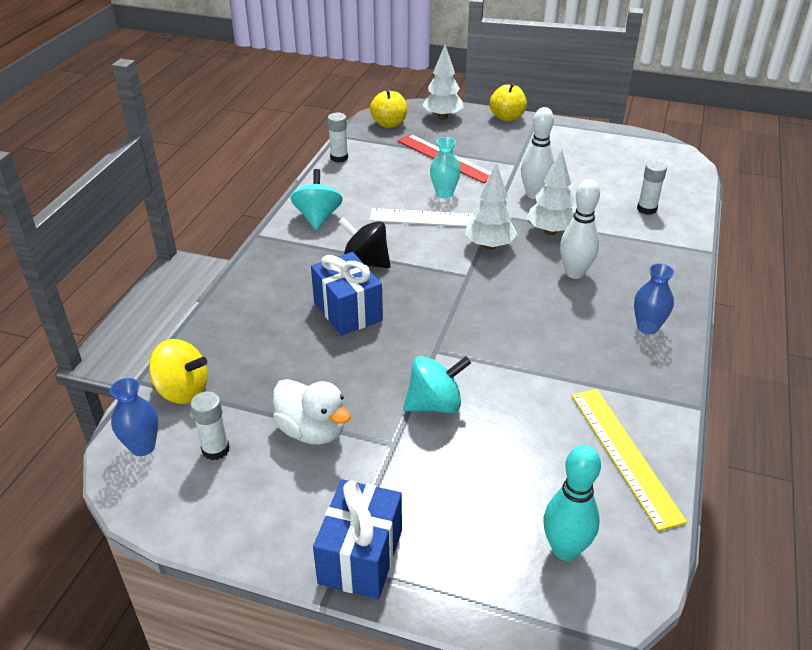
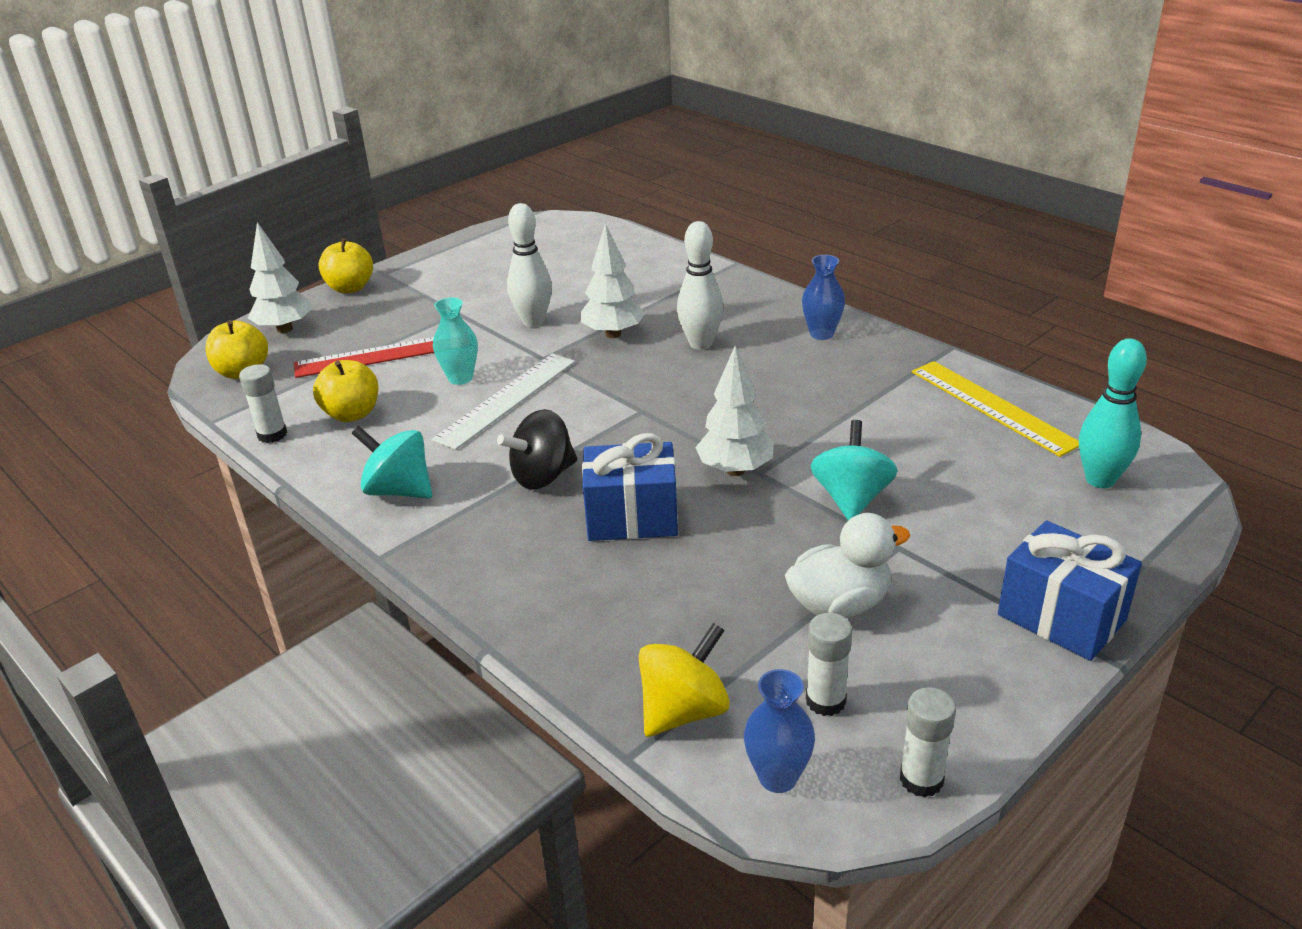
camera: 60 degrees left, 5 degrees down
white tree [465,162,517,250] -> white tree moved to [695,346,774,476]
yellow ruler [571,389,687,531] -> yellow ruler turned 45 degrees clockwise [912,361,1079,457]
white glue stick [637,161,667,215] -> white glue stick moved to [900,687,956,797]
none -> yellow apple [313,360,378,422]

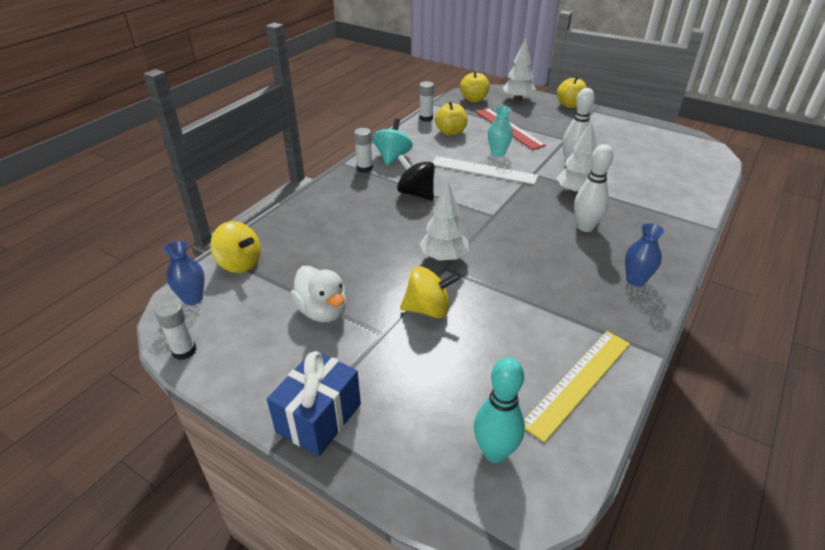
camera: 75 degrees right, 5 degrees up
blue gift [582,433,678,541] -> none
white glue stick [806,613,852,716] -> white glue stick moved to [354,128,373,173]
turquoise spinning top [811,420,898,520] -> yellow spinning top [400,266,461,318]

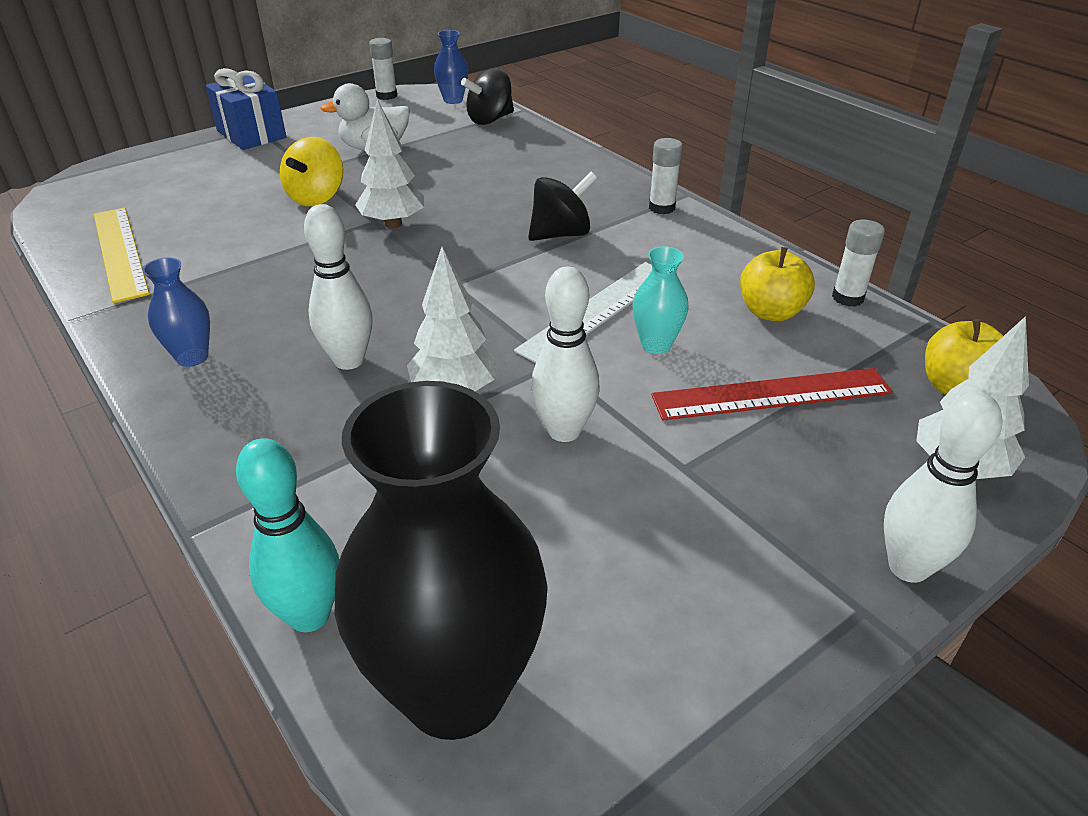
camera: 110 degrees right, 0 degrees up
yellow spinning top [210,221,261,273] -> black spinning top [461,68,514,125]
turquoise spinning top [373,119,413,166] -> none
turquoise bowling pin [474,357,525,463] -> turquoise bowling pin moved to [236,438,340,632]
yellow apple [557,77,587,108] -> white bowling pin [884,392,1002,583]
none -> black vase [335,381,548,740]

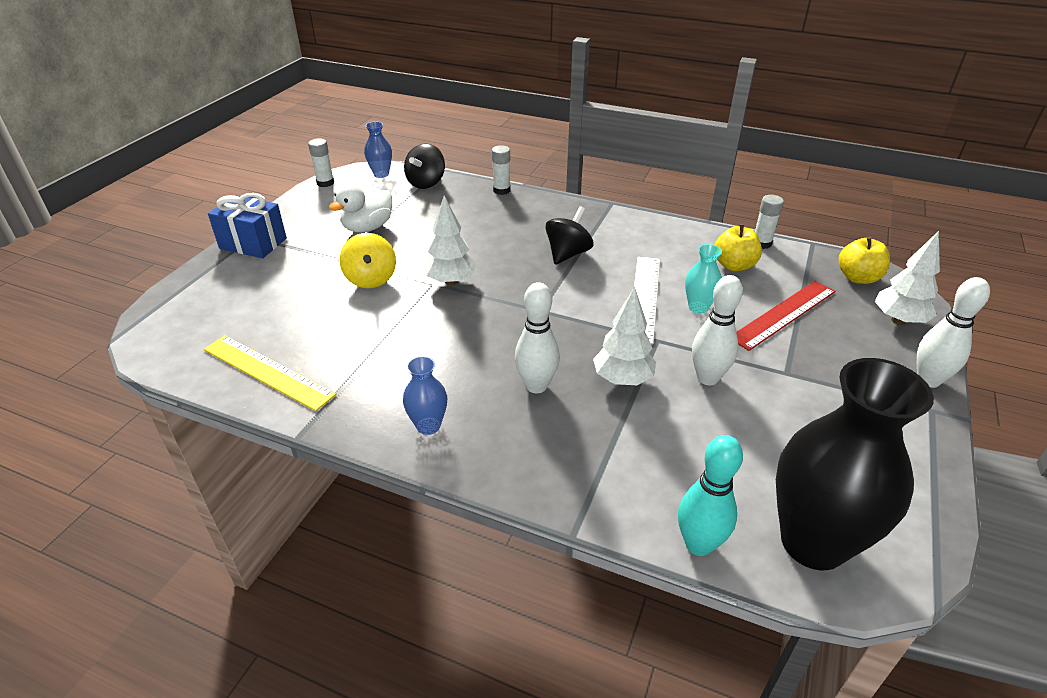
camera: 30 degrees left, 0 degrees up
white glue stick [649,138,683,214] -> white glue stick moved to [492,145,510,195]

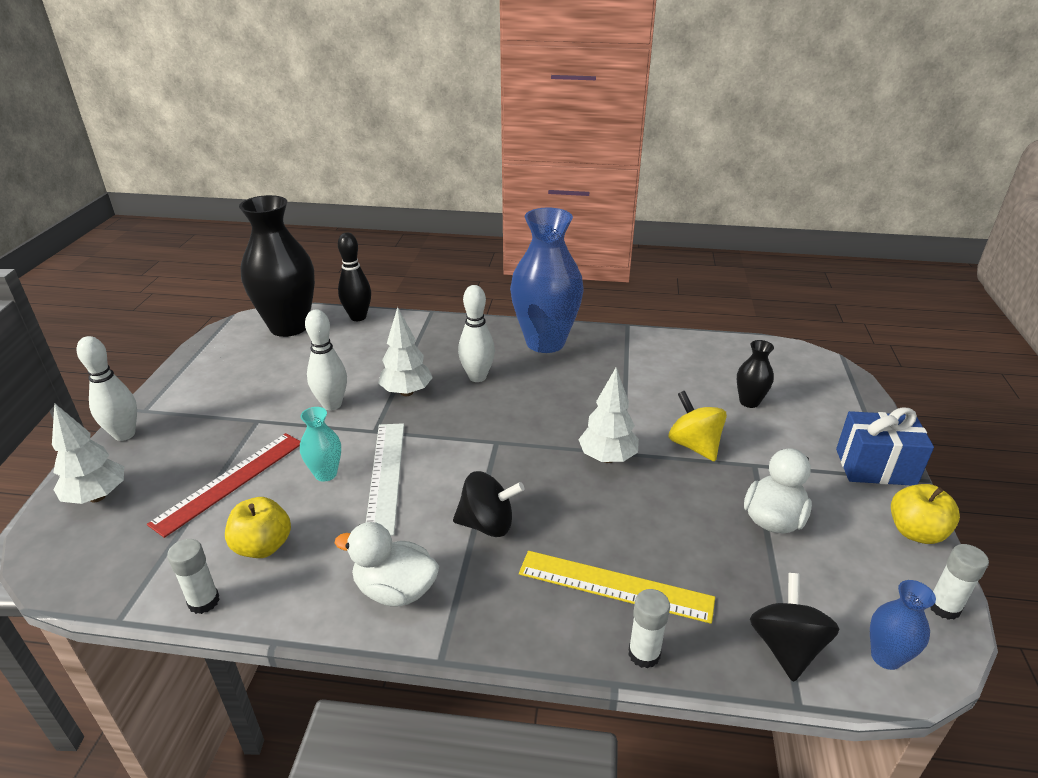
camera: 165 degrees right, 5 degrees down
yellow ruler [204,335,336,411] -> yellow ruler moved to [519,551,715,624]
blue vase [403,356,447,435] -> blue vase [510,208,584,353], size x2.25
black spinning top [545,206,593,265] -> black spinning top turned 105 degrees counterclockwise [453,471,525,537]
turquoise bowling pin [678,435,743,556] -> black bowling pin [338,233,371,321]
yellow apple [838,237,890,284] -> yellow apple moved to [891,484,960,544]
none -> white duck [335,522,439,607]
none -> black vase [737,340,774,408]

